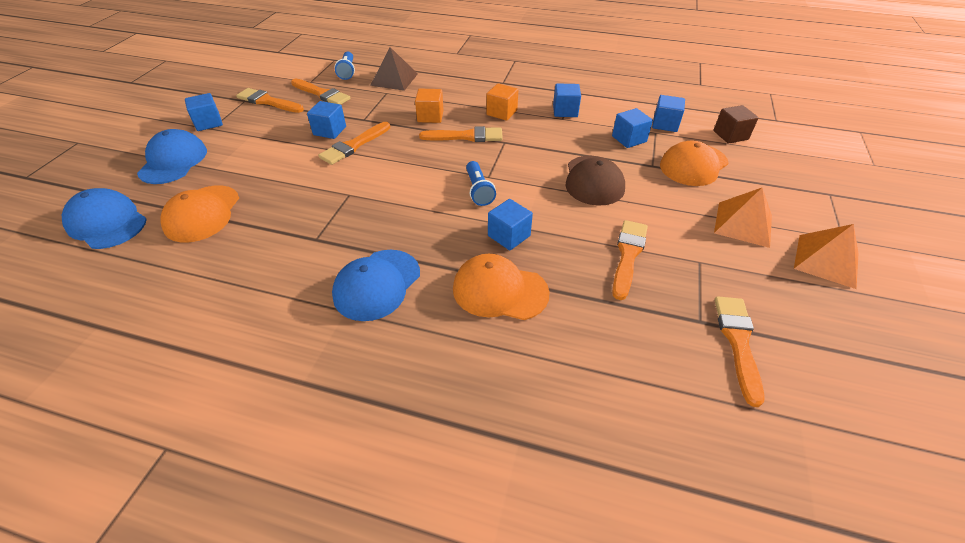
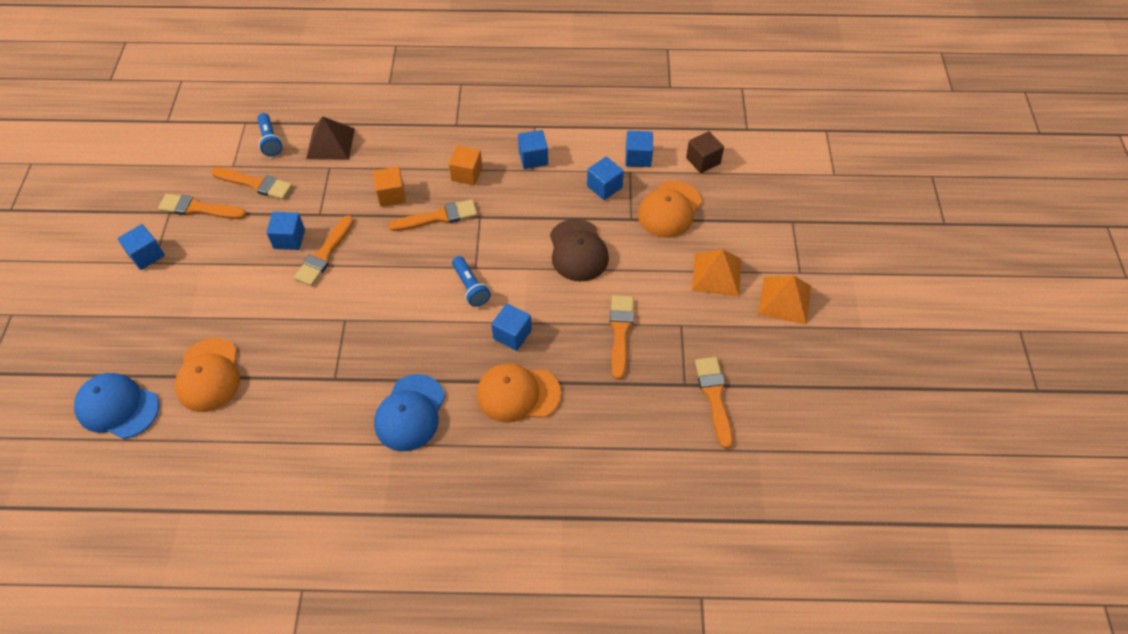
camera: 15 degrees left, 10 degrees up
blue cap [137,129,207,184] -> none

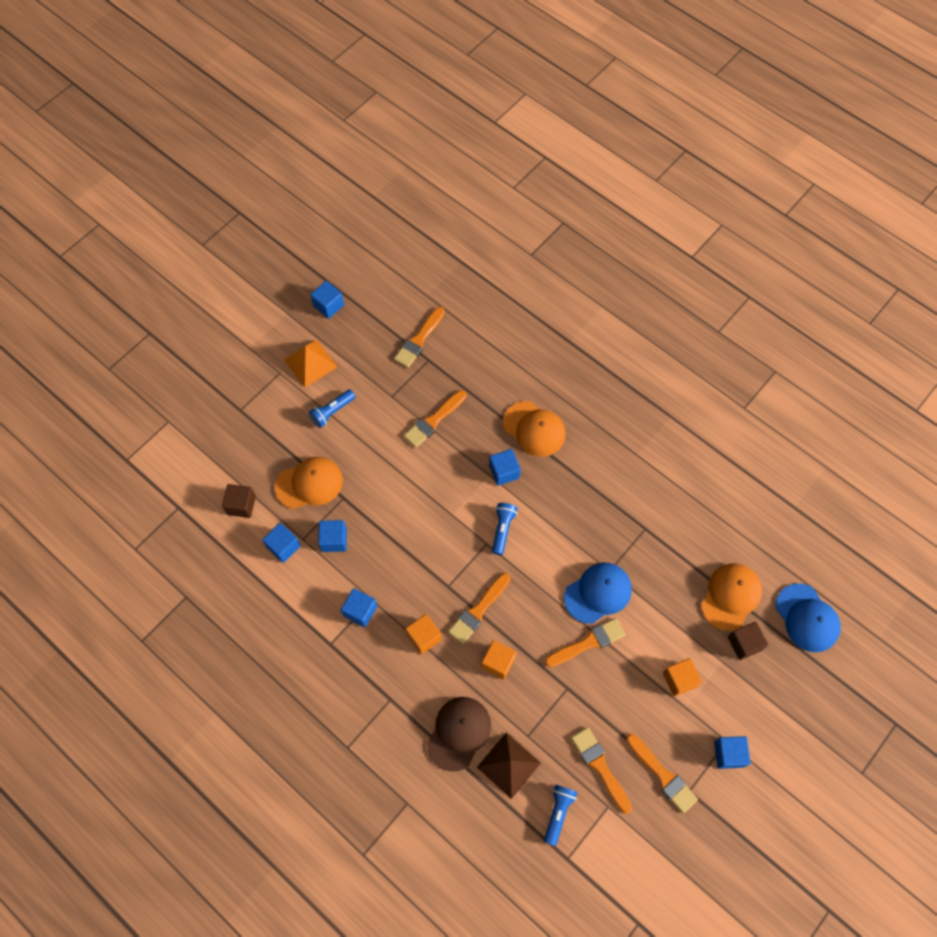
camera: 140 degrees left, 10 degrees up
blue cube [266,212,305,250] -> blue cube moved to [310,281,344,319]
blue cap [374,374,445,451] -> blue cap moved to [564,562,632,624]
orange brush [389,199,477,231] -> orange brush turned 75 degrees counterclockwise [448,573,510,644]
brown cap [550,219,609,282] -> brown cap moved to [427,697,491,772]
orange pyramid [692,250,741,297] -> blue flashlight [309,389,355,428]
none -> orange cube [663,658,702,697]
none -> brown cube [728,622,768,660]

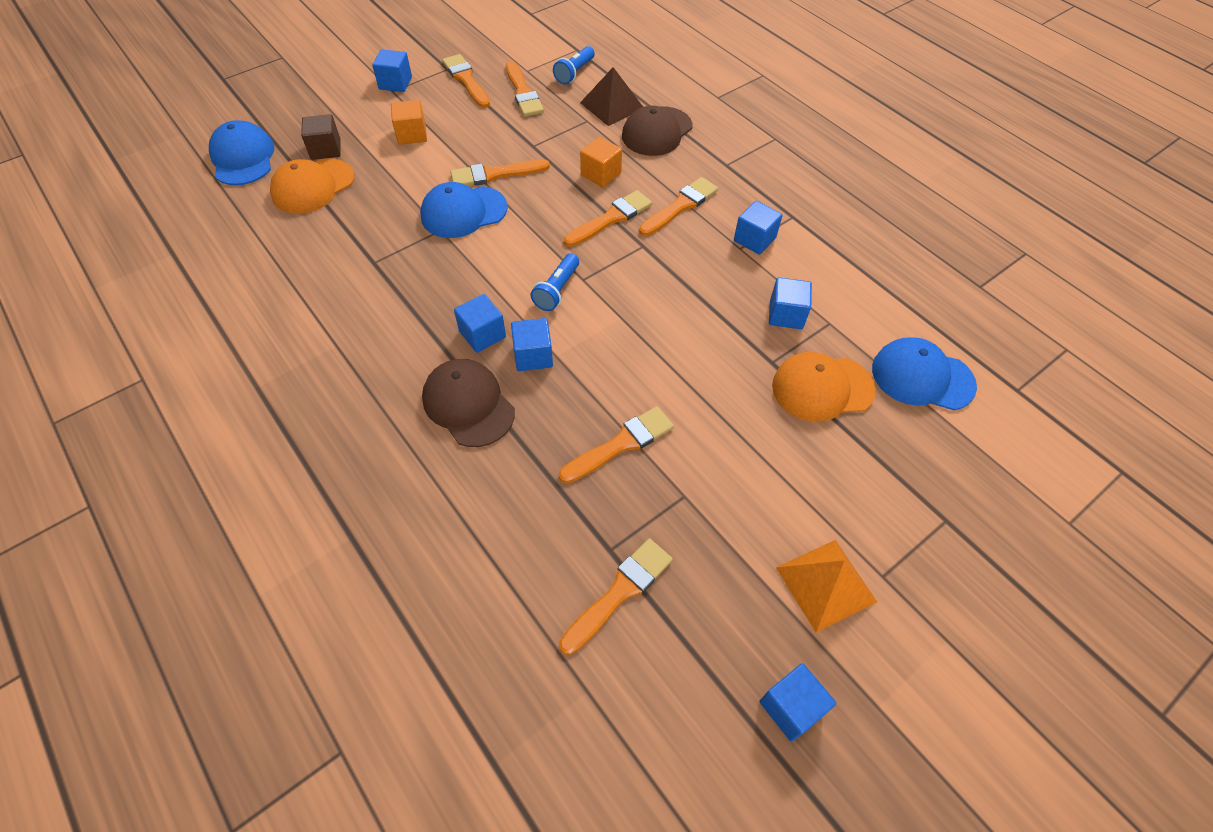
camera: 170 degrees left, 10 degrees down
brown cube [222,484,256,518] -> blue cap [872,337,977,410]
blue cube [262,523,301,563] -> blue cube moved to [454,294,506,353]
blue flashlight [309,389,355,428] -> none
orange cube [405,614,442,654] -> orange brush [639,177,718,236]
orange cap [503,401,565,457] -> brown cap [422,359,515,447]

